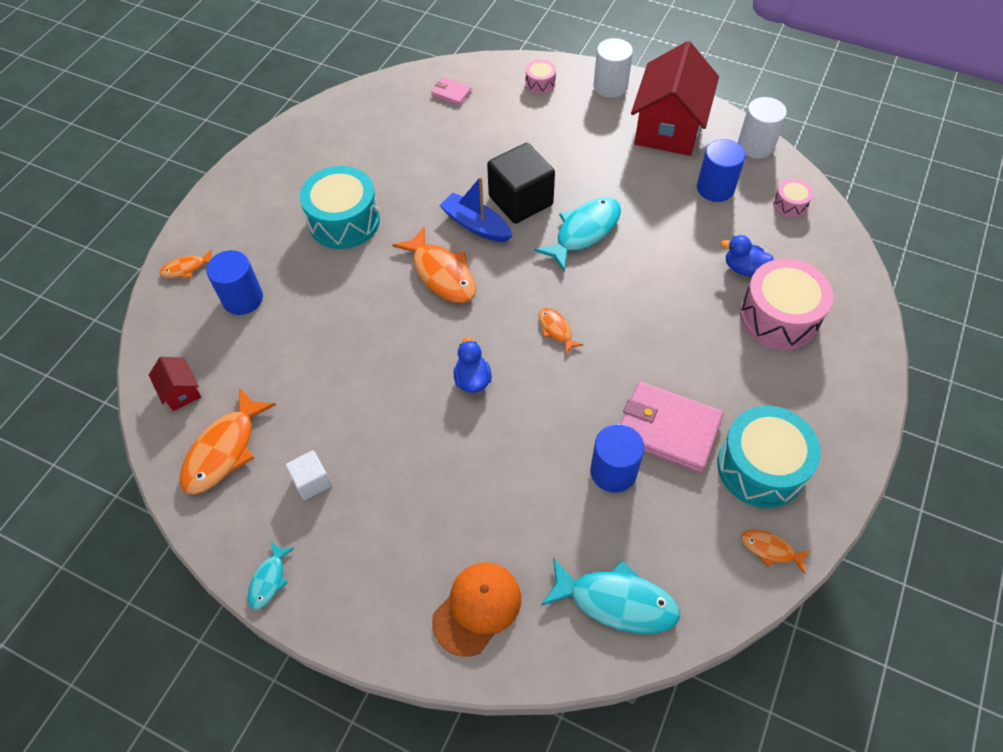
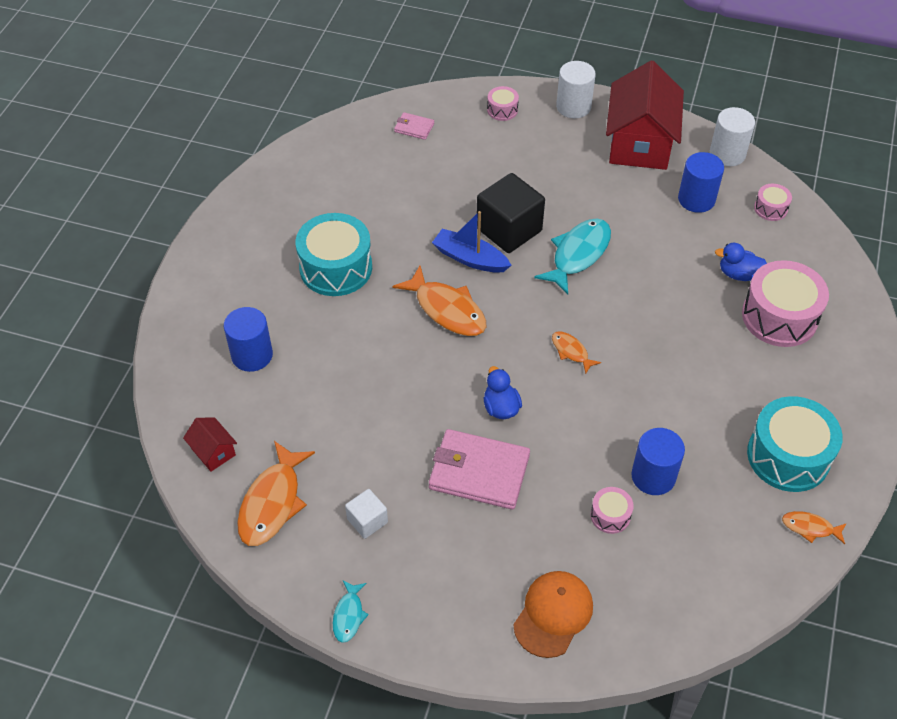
camera: 10 degrees left, 5 degrees down
orange fish [159,249,212,278] -> none
turquoise fish [541,558,680,634] -> none
pink wallet [621,382,723,473] -> pink wallet moved to [429,429,530,510]
none -> pink drum [590,487,634,534]

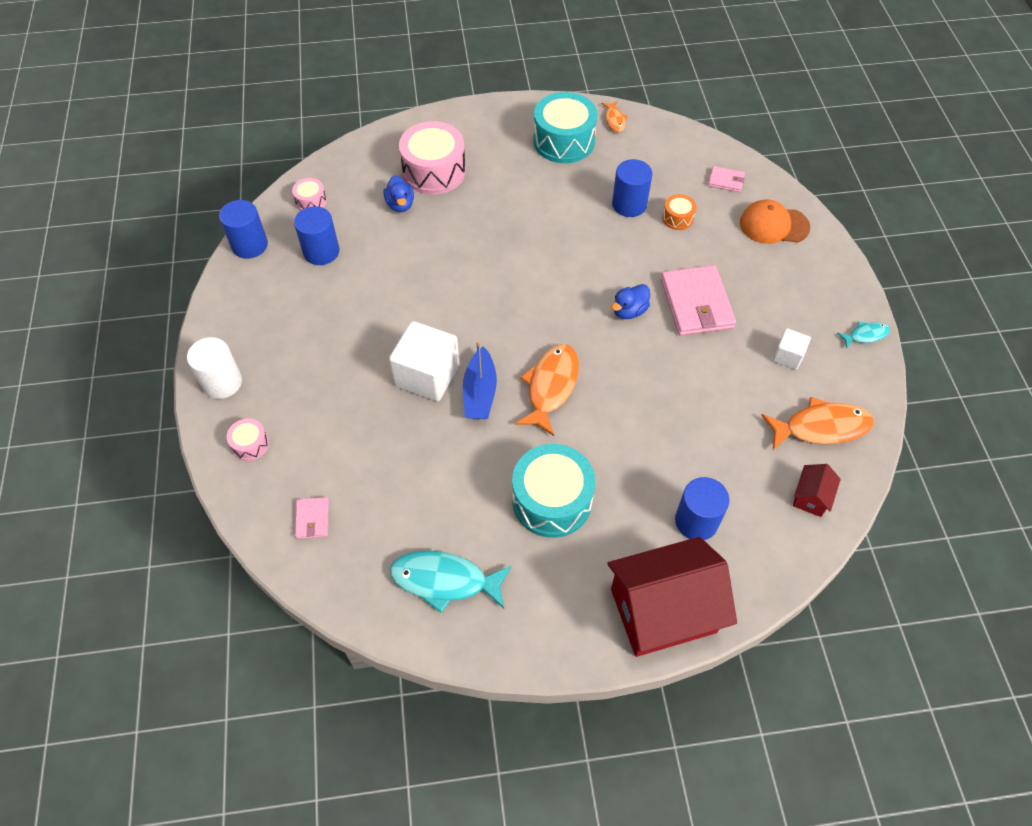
camera: 115 degrees left, 5 degrees up
black cube [477,173,545,253] -> white cube [389,321,460,401]
turquoise fish [534,218,611,295] -> turquoise fish moved to [390,551,512,613]
orange fish [552,331,601,374] -> none
pink drum [590,487,634,534] -> orange drum [662,194,697,230]
red house [606,61,684,170] -> red house moved to [607,537,737,657]
white cylinder [710,107,755,166] -> blue cylinder [219,200,268,259]
none -> pink wallet [708,166,745,192]

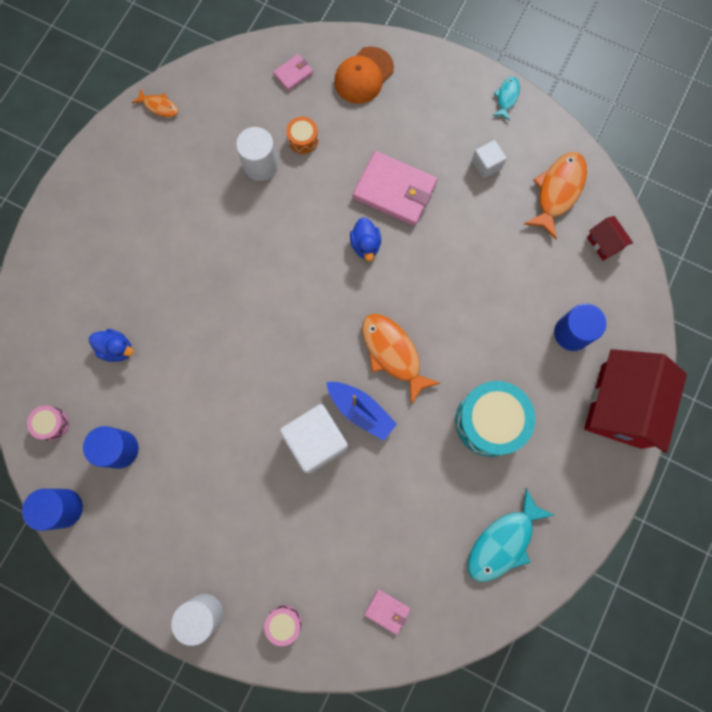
camera: 55 degrees left, 20 degrees up
pink drum [399,121,466,195] -> none
turquoise drum [533,92,598,163] -> none
blue cylinder [612,159,652,217] -> white cylinder [236,127,278,181]

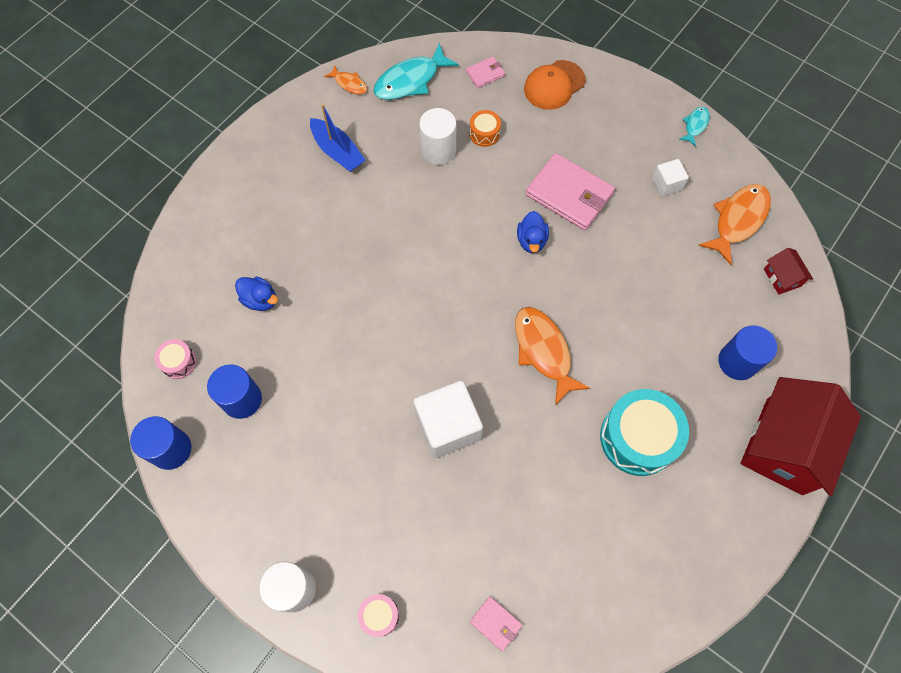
camera: 10 degrees right, 10 degrees down
blue boat [326,382,397,441] -> blue boat moved to [310,104,365,172]
turquoise fish [468,488,555,582] -> turquoise fish moved to [373,43,459,100]

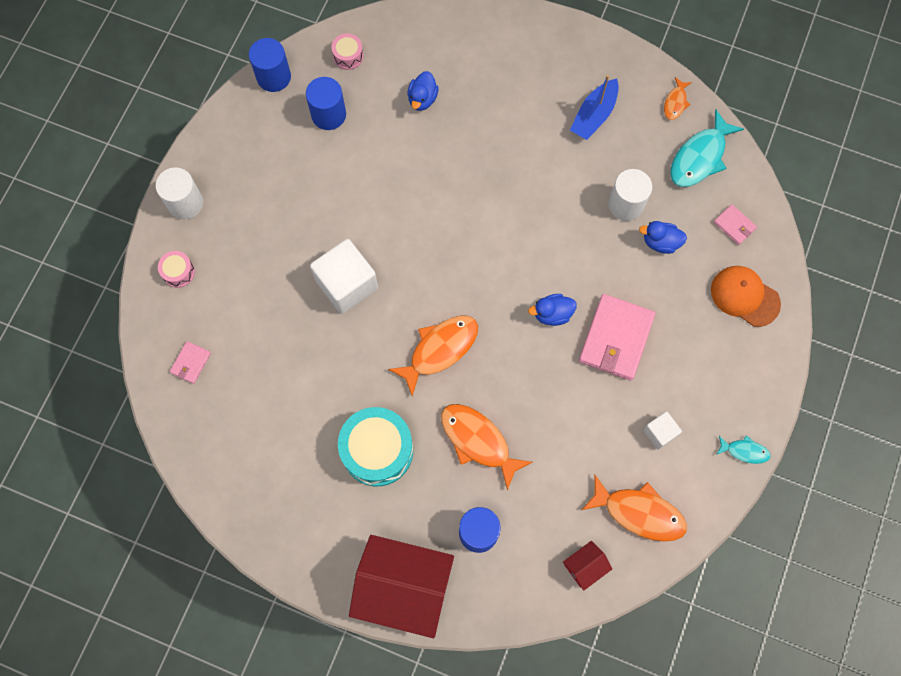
camera: 75 degrees right, 5 degrees up
turquoise fish [373,43,459,100] -> turquoise fish turned 90 degrees counterclockwise [670,109,744,187]
orange drum [469,110,501,147] -> blue duck [639,221,687,254]
none -> orange fish [441,404,532,491]

